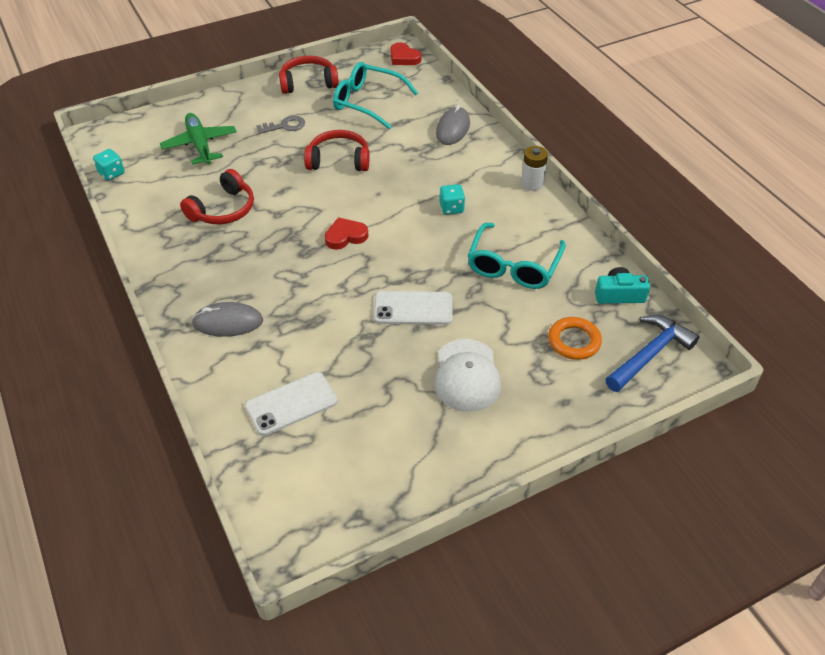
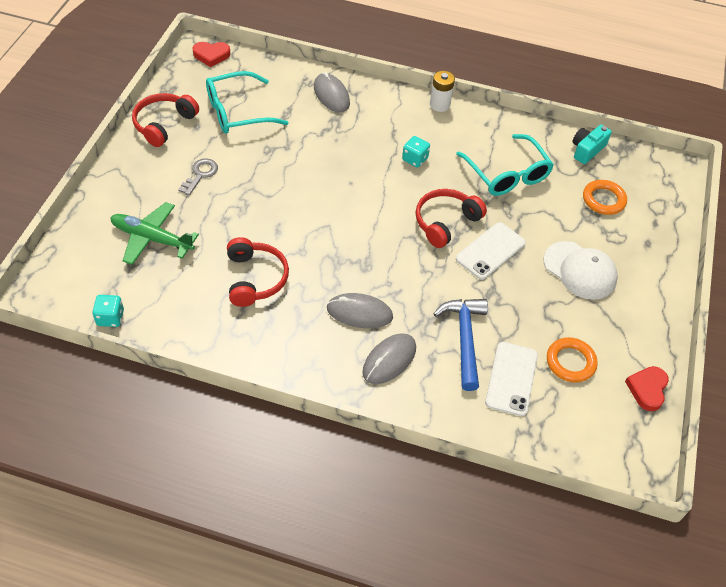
camera: 50 degrees left, 5 degrees up
red headphones [304,130,369,171] -> red headphones moved to [416,189,487,248]
red heart [325,217,368,250] -> red heart moved to [625,366,669,411]
blue hammer [605,315,699,392] -> blue hammer moved to [433,299,488,391]
none -> grey mouse [327,293,393,328]
none -> orange ring [547,337,598,383]

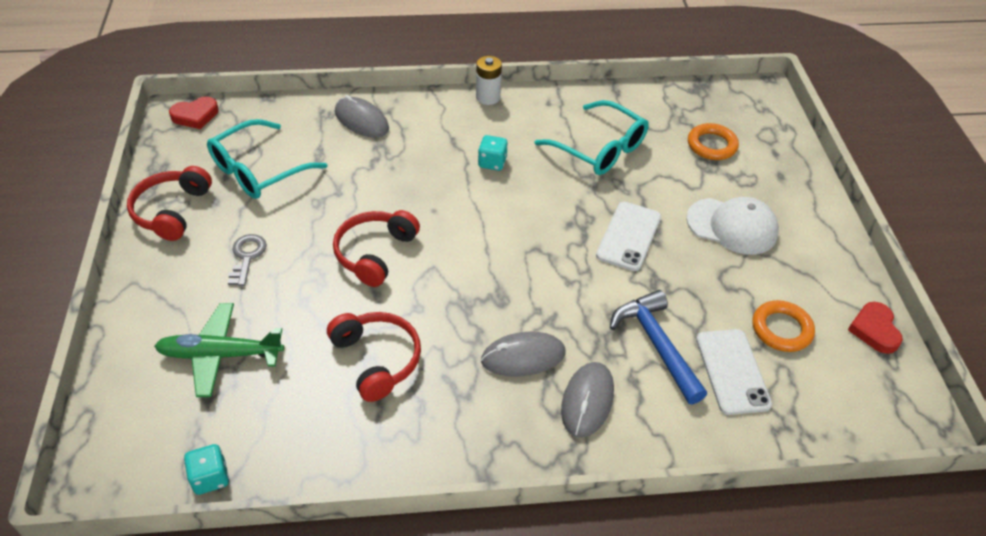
camera: 20 degrees left, 5 degrees down
red headphones [416,189,487,248] -> red headphones moved to [333,210,420,287]
turquoise camera [572,125,612,164] -> none

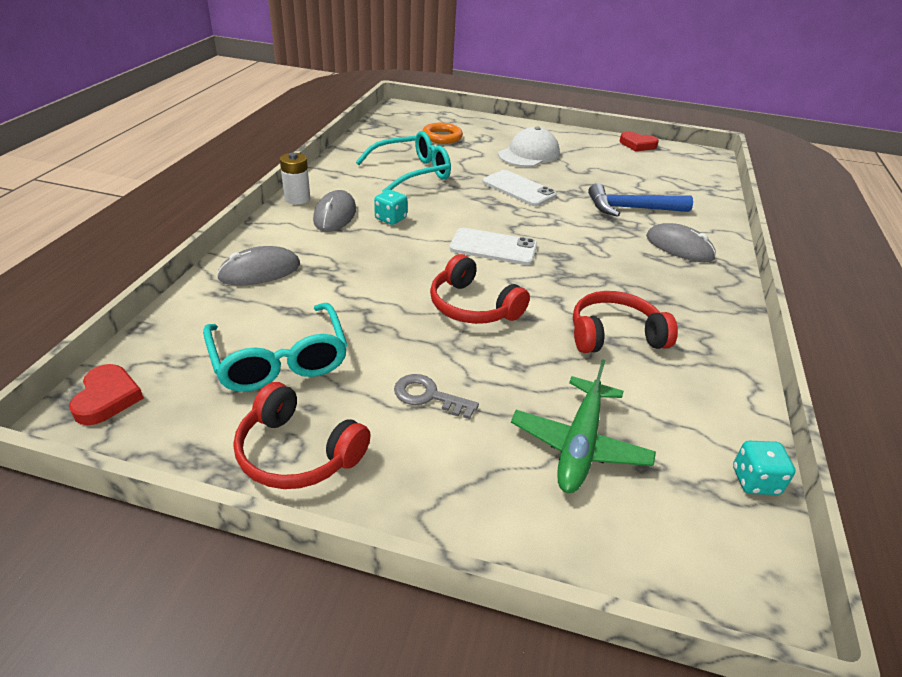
camera: 70 degrees left, 10 degrees down
grey mouse [481,332,565,377] -> grey mouse moved to [313,190,356,232]
white phone [696,329,772,415] -> white phone moved to [450,228,537,265]
orange ring [752,300,815,352] -> none

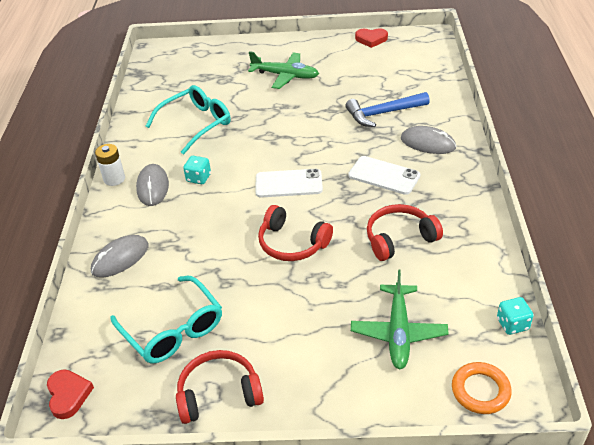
camera: 10 degrees left, 5 degrees up
red headphones [234,382,370,489] -> red headphones turned 150 degrees clockwise [176,350,264,424]
grey key [394,374,479,419] -> none
orange ring [422,123,463,144] -> orange ring moved to [452,362,512,414]
white phone [482,170,557,206] -> white phone moved to [348,156,420,195]
white cap [498,127,560,167] -> green plane [248,51,319,89]

